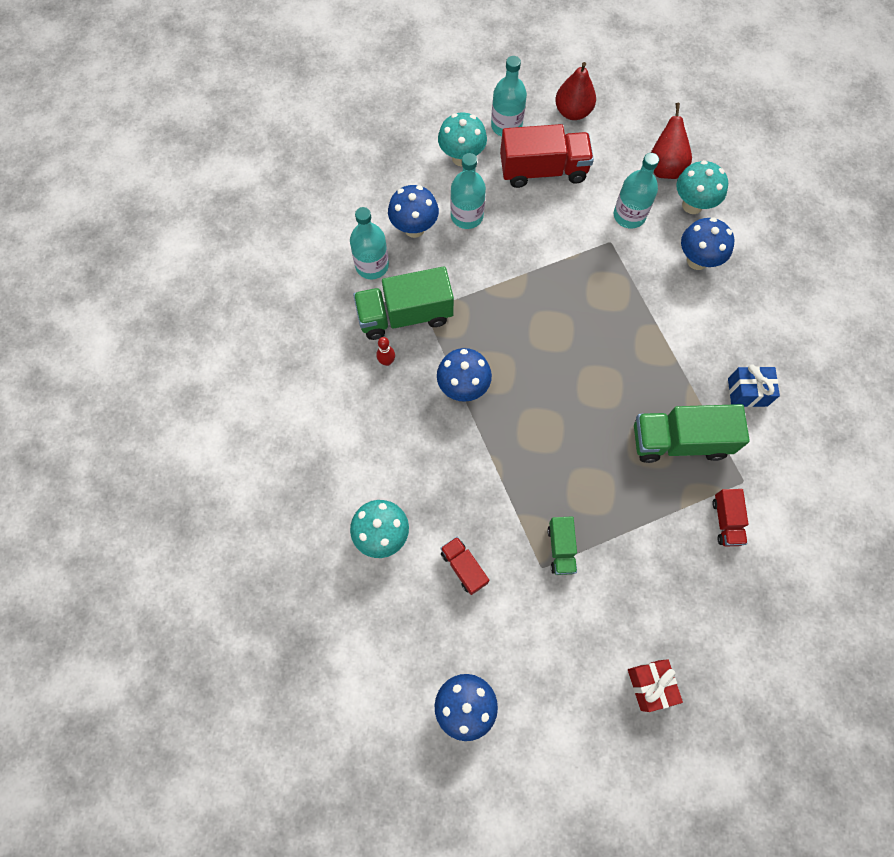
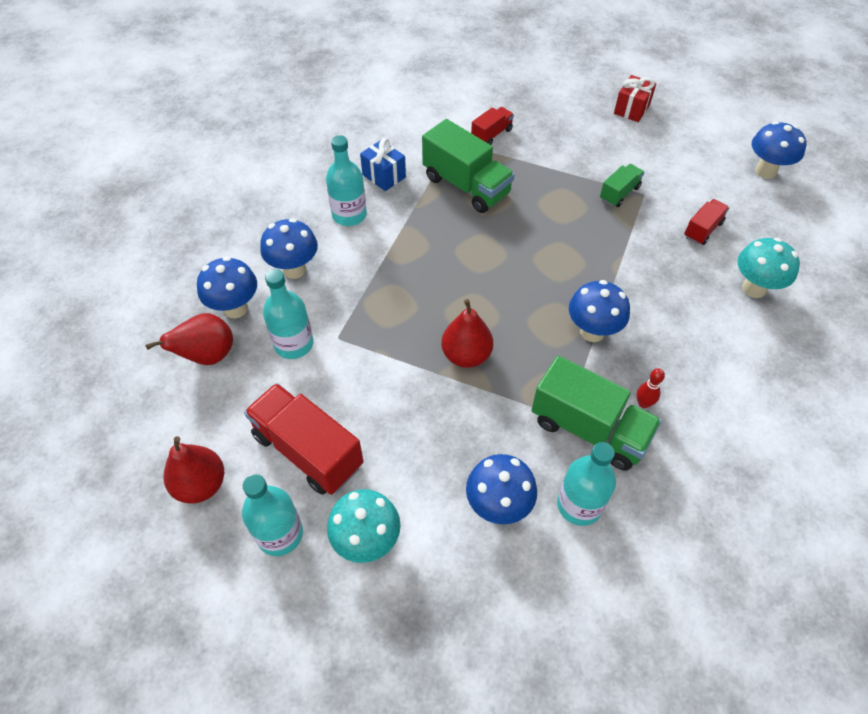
camera: 135 degrees left, 15 degrees down
red truck [441,537,489,595] -> red truck turned 150 degrees counterclockwise [684,199,729,245]
turquoise bottle [450,153,486,229] -> turquoise bottle moved to [326,135,367,226]
turquoise mushroom [676,160,728,214] -> blue mushroom [197,256,257,319]
none -> red pear [441,299,493,368]

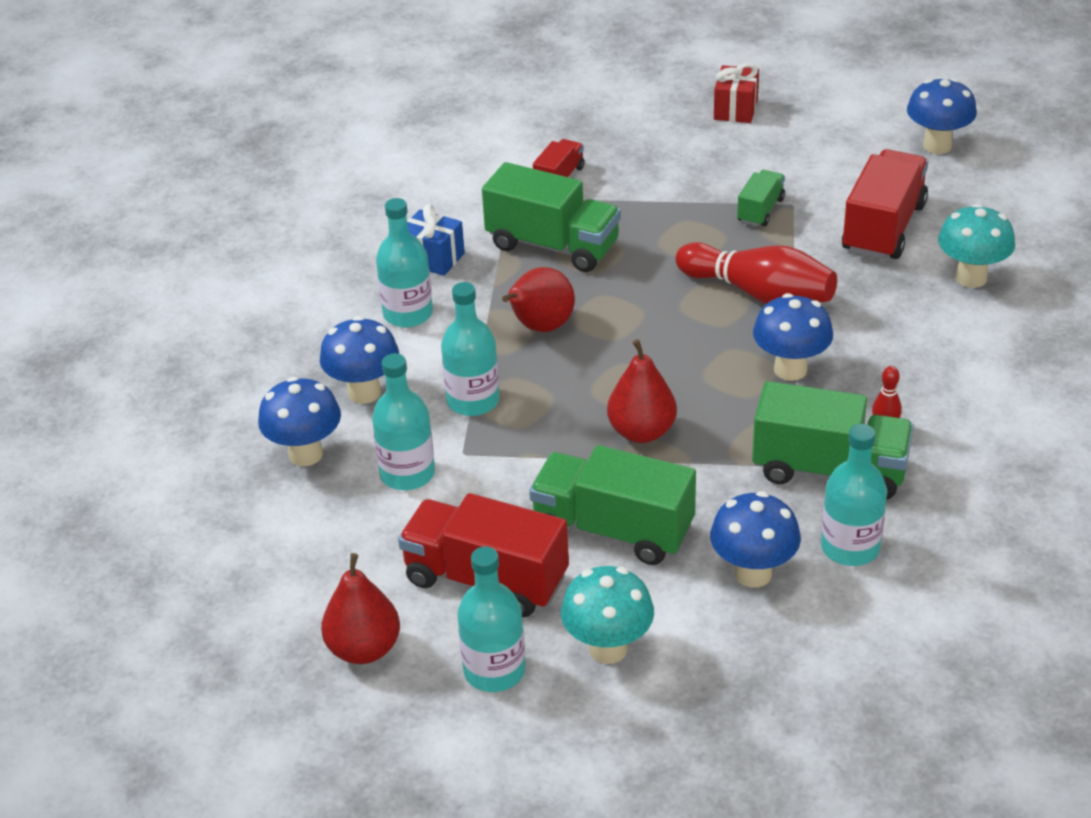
camera: 15 degrees left, 15 degrees down
red pear [146,313,233,365] -> red pear moved to [502,267,575,332]
red truck [684,199,729,245] -> red truck [842,149,928,260], size x1.89
none -> turquoise bottle [441,282,500,416]
none -> green truck [529,445,696,565]
none -> red bowling pin [675,242,837,304]

